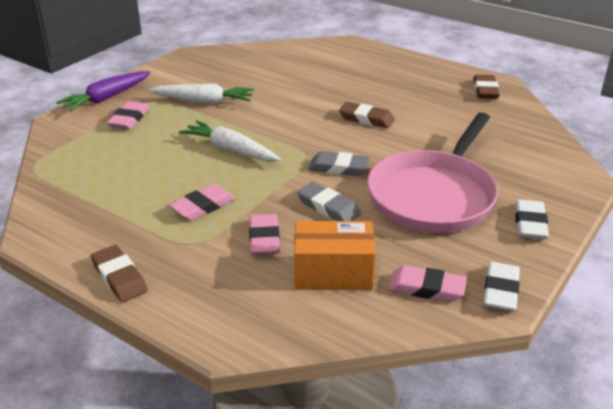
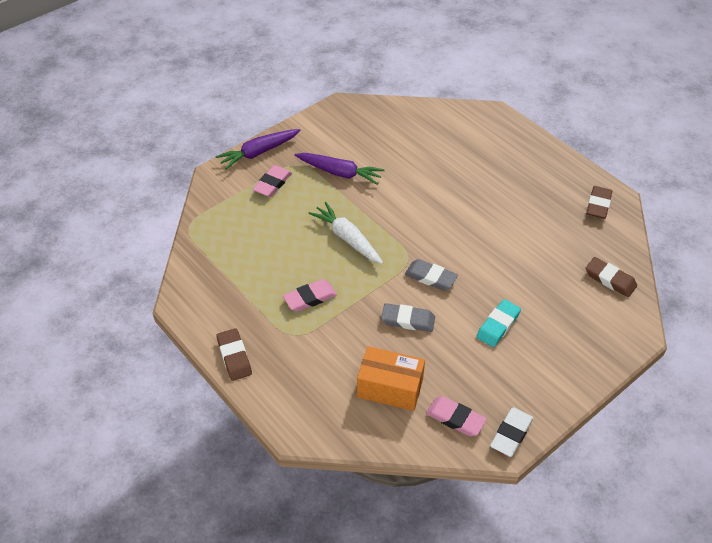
camera: 15 degrees right, 15 degrees up
white carrot [149,84,254,104] -> purple carrot [295,153,385,185]
pink eraser [249,214,280,255] -> none
grey eraser [297,182,361,221] -> grey eraser turned 45 degrees counterclockwise [381,303,435,332]
brown eraser [339,102,395,128] -> brown eraser moved to [585,257,637,297]
pink pan [367,113,498,233] -> turquoise eraser [476,299,521,347]
white eraser [515,199,549,239] -> none

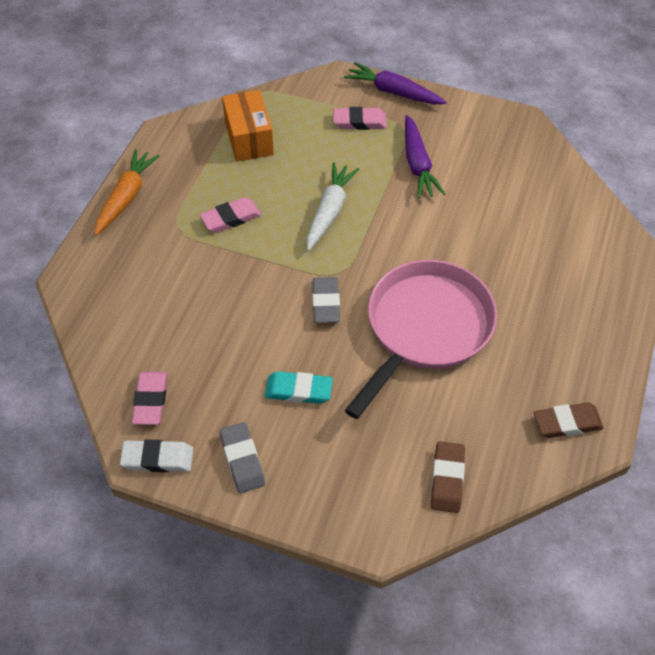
camera: 60 degrees right, 5 degrees up
brown eraser [217,328,252,381] -> orange carrot [94,149,160,236]
pink eraser [283,279,337,312] -> pink eraser turned 60 degrees counterclockwise [200,197,261,233]
orange box [357,346,425,411] -> orange box moved to [222,90,274,162]
grey eraser [381,303,435,332] -> grey eraser moved to [220,422,265,493]
none -> pink pan [345,260,497,419]

